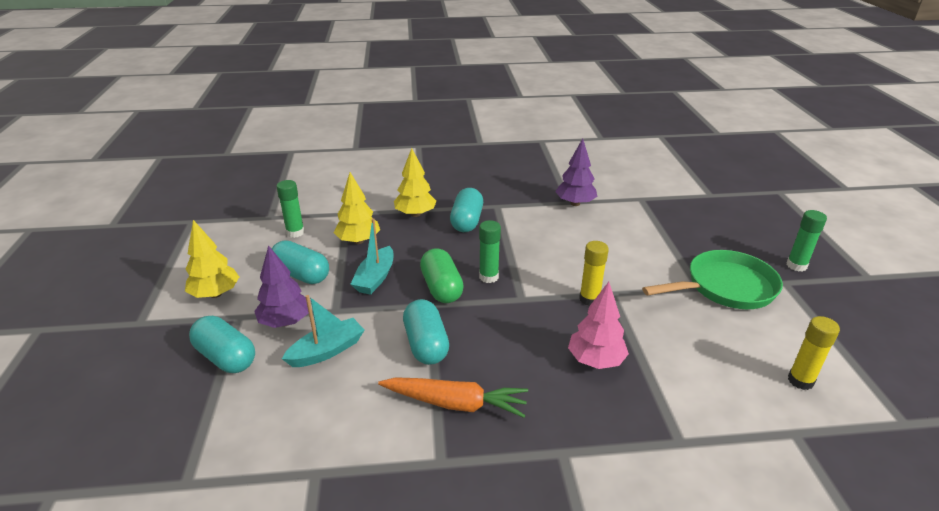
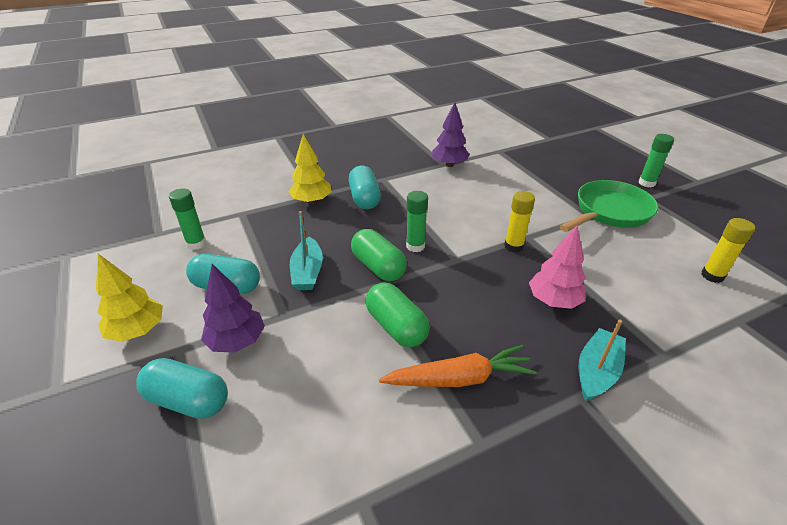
camera: 20 degrees left, 5 degrees up
turquoise boat [282,295,364,367] -> turquoise boat moved to [579,319,626,401]
yellow tree [334,172,380,244] -> none
turquoise capsule [403,299,449,365] -> green capsule [366,283,430,347]

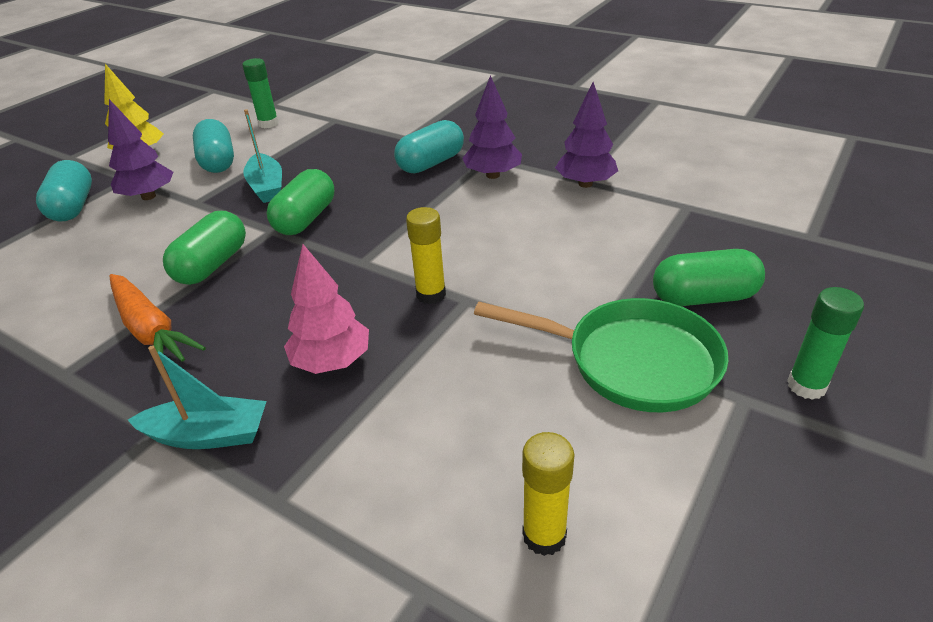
camera: 60 degrees right, 0 degrees up
yellow tree [289,134,332,204] -> none
turquoise boat [290,211,323,290] -> turquoise boat turned 75 degrees counterclockwise [243,109,282,203]
green glue stick [406,191,428,252] -> none
none -> purple tree [463,75,522,179]
none -> green capsule [653,249,765,306]

